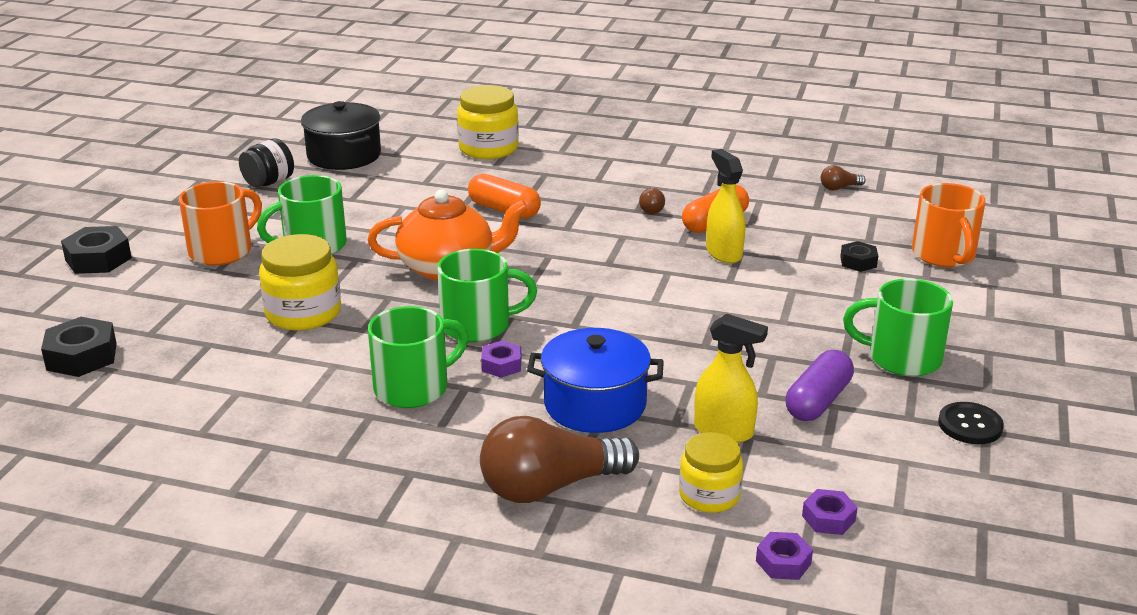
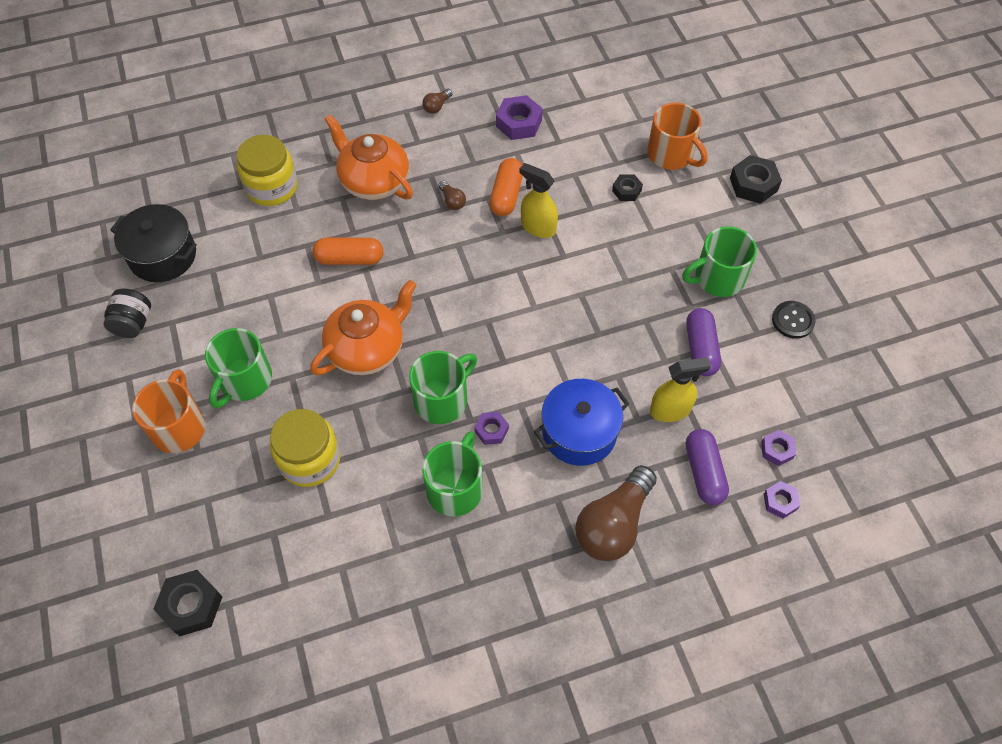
camera: 35 degrees left, 30 degrees up
black nut [61,226,132,274] -> black nut moved to [730,155,782,204]
yellow jar [679,432,743,513] -> purple capsule [686,429,729,505]
brown light bulb [821,165,866,191] -> brown light bulb moved to [422,89,452,114]
none -> orange teapot [325,114,413,200]
none -> purple nut [496,95,543,140]

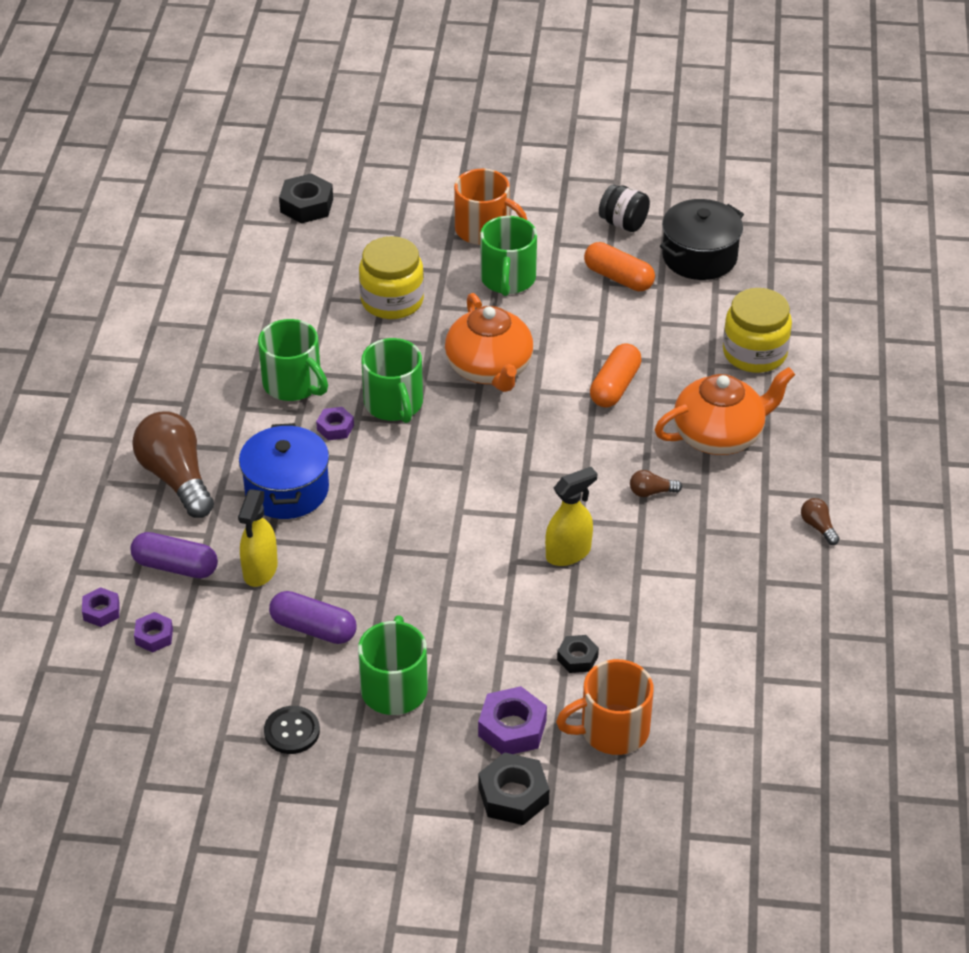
camera: 115 degrees right, 15 degrees down
green mug [205,328,272,408] -> green mug turned 135 degrees counterclockwise [480,216,537,296]
orange capsule [490,158,523,216] -> orange capsule moved to [584,242,655,292]
purple nut [496,95,543,140] -> purple nut moved to [478,686,547,754]

